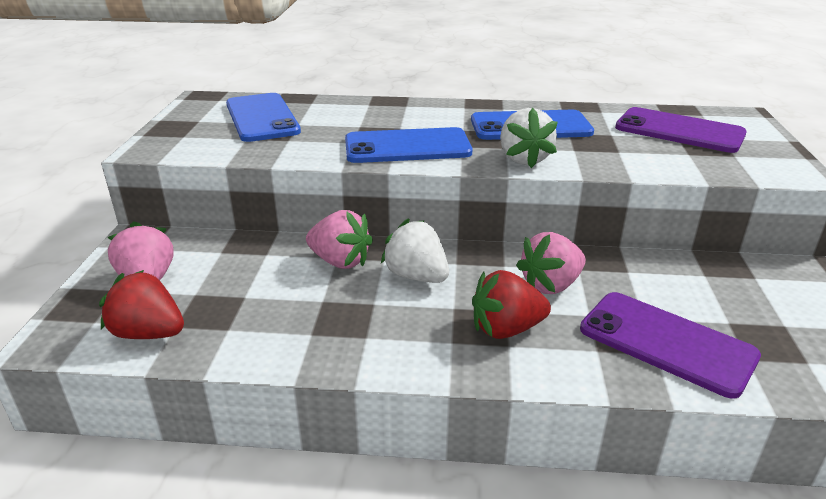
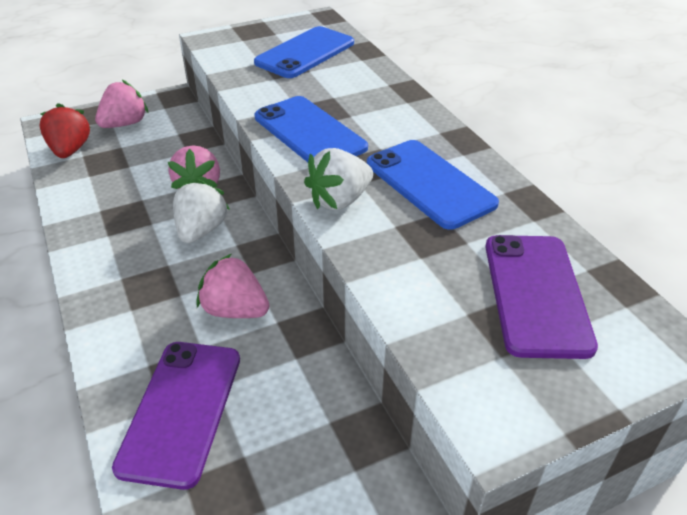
camera: 60 degrees right, 10 degrees up
red strawberry [472,270,551,339] -> none

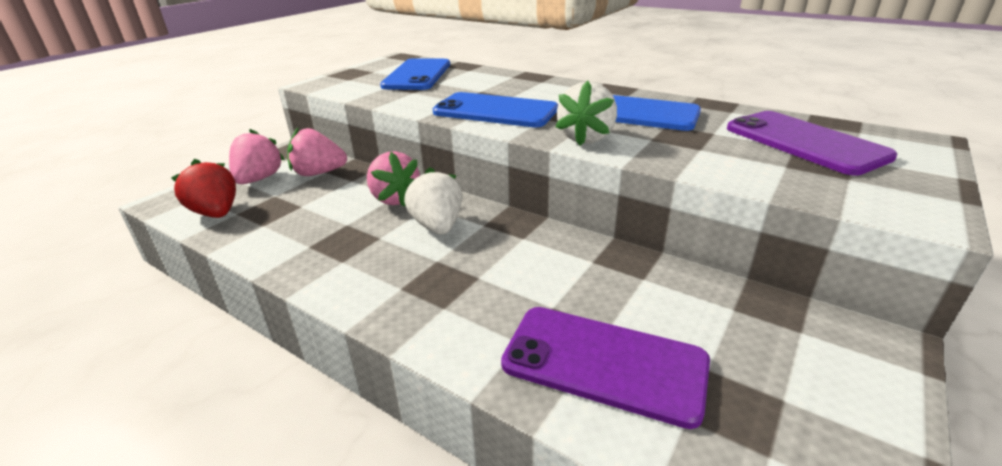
camera: 30 degrees left, 10 degrees down
purple phone [112,342,240,490] -> purple phone turned 45 degrees counterclockwise [501,307,710,429]
pink strawberry [196,254,270,318] -> pink strawberry moved to [287,128,347,176]

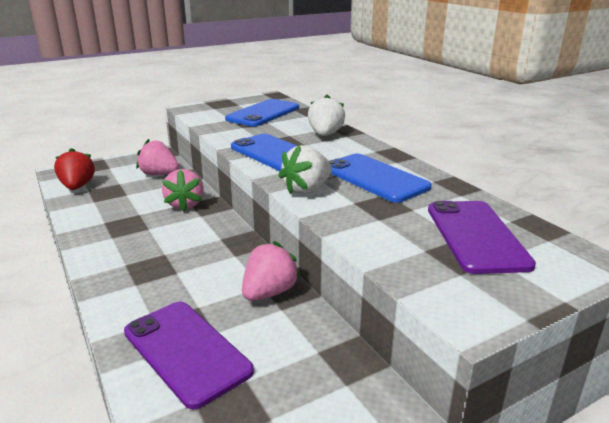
camera: 25 degrees right, 5 degrees down
pink strawberry [229,129,285,184] -> pink strawberry moved to [242,241,301,301]
white strawberry [404,168,462,234] -> white strawberry moved to [308,95,345,136]

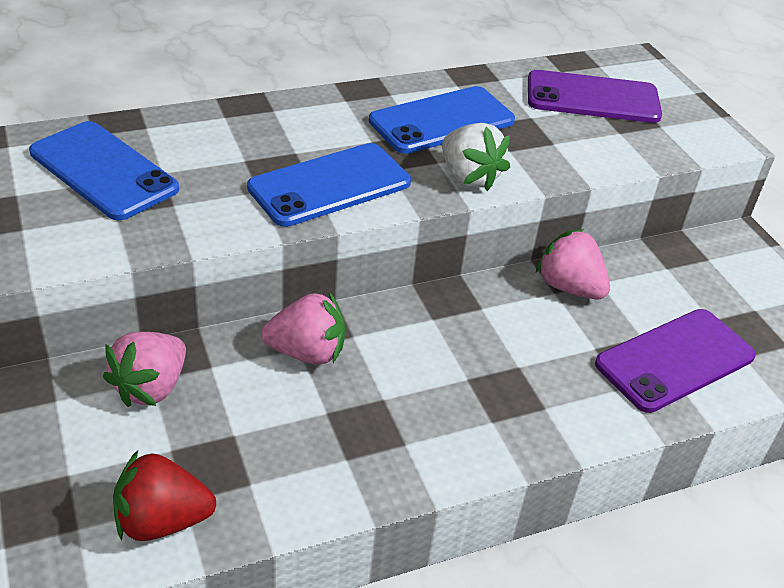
camera: 85 degrees left, 15 degrees up
white strawberry [308,95,345,136] -> none

